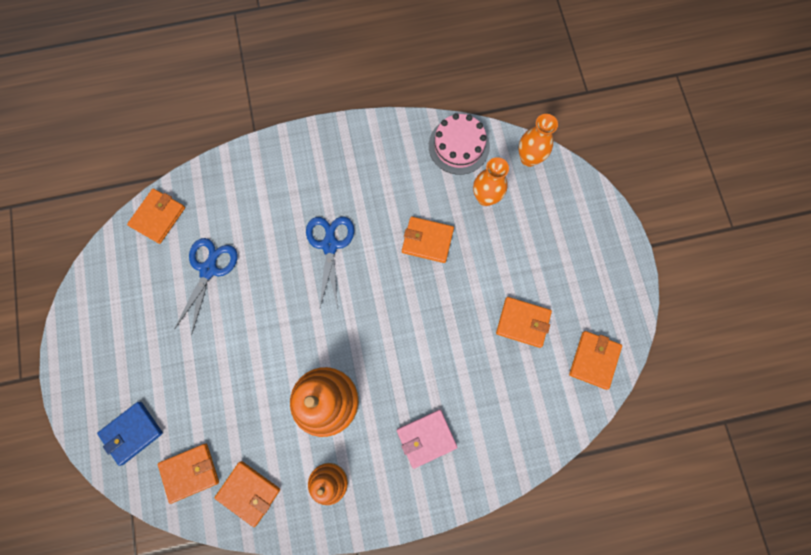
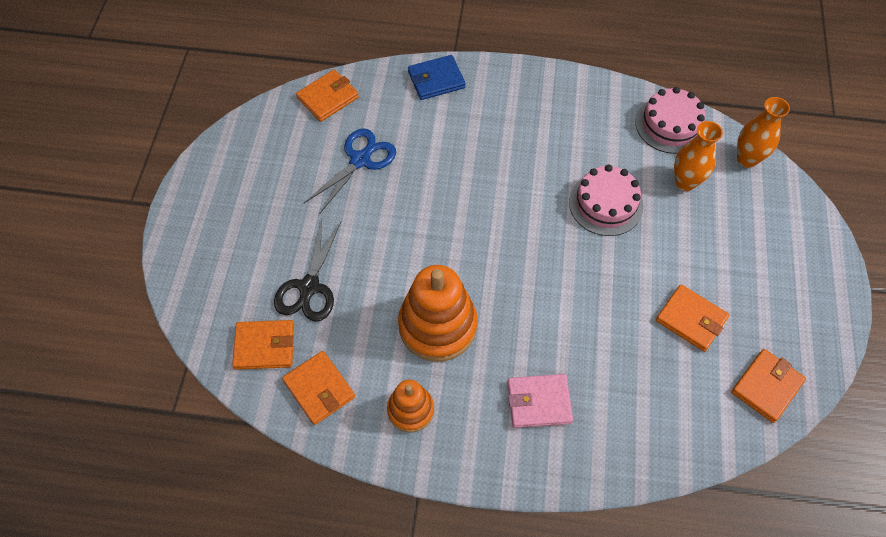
camera: 20 degrees right, 15 degrees down
blue wallet [97,402,163,466] -> blue wallet moved to [408,55,466,100]
blue scissors [306,217,354,309] -> none
orange wallet [402,217,454,263] -> pink cake [569,165,644,236]
none -> black scissors [274,219,341,322]

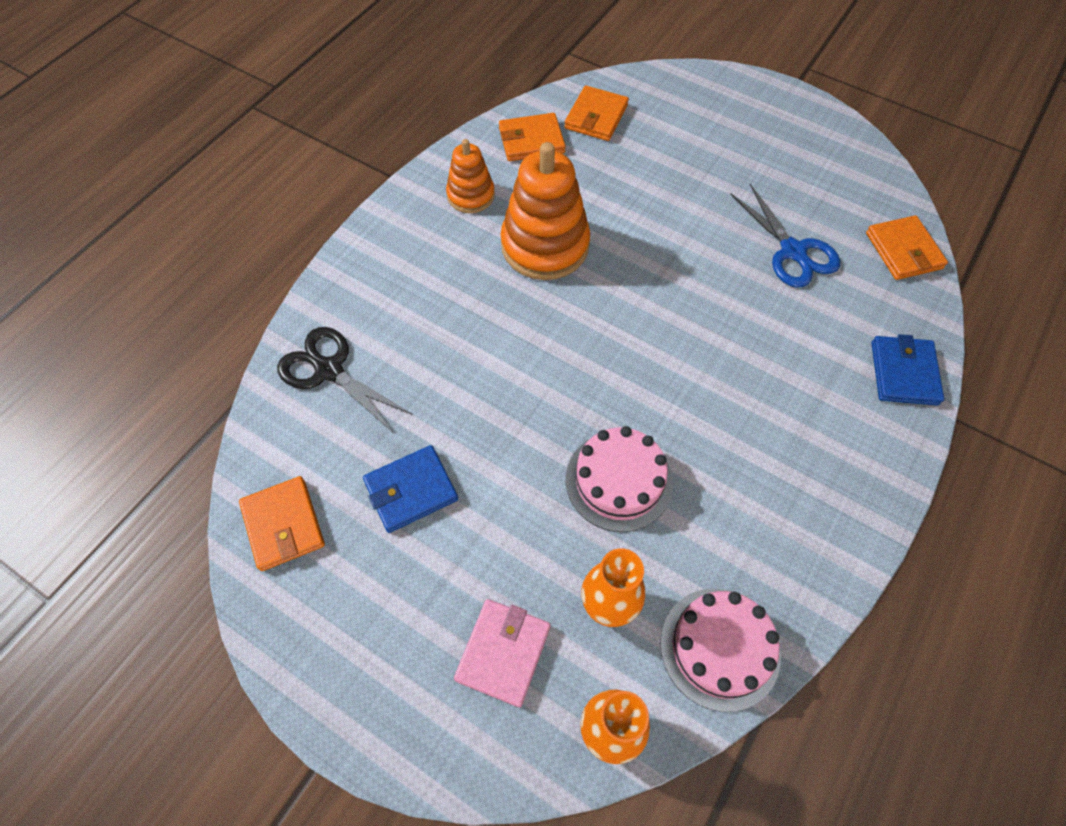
camera: 115 degrees right, 0 degrees up
black scissors [274,219,341,322] -> black scissors moved to [277,327,413,433]
pink wallet [507,374,573,428] -> pink wallet moved to [454,599,551,707]
orange wallet [656,284,729,352] -> blue wallet [363,445,458,533]

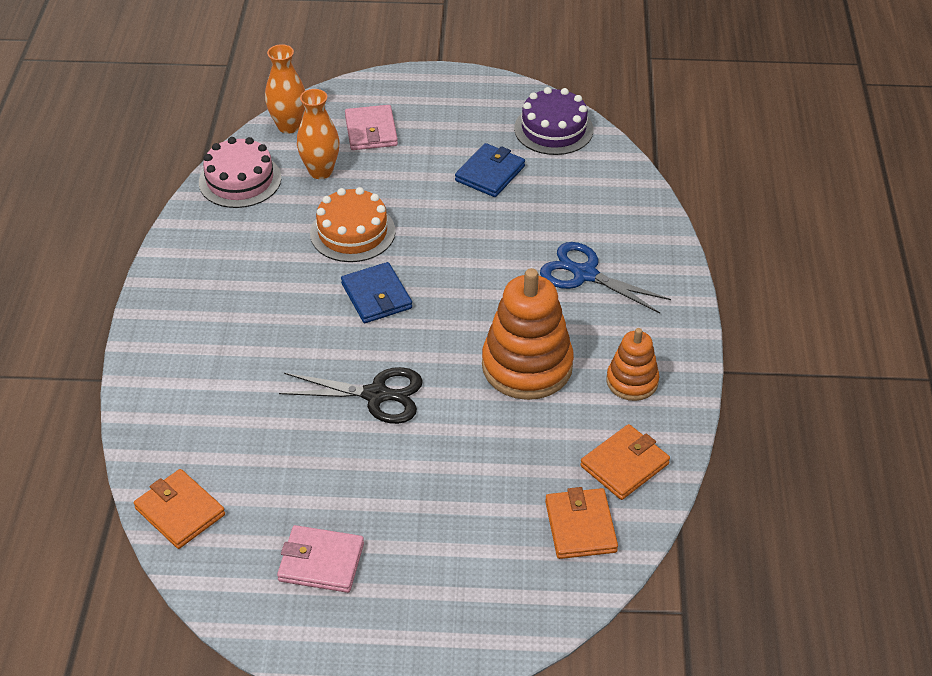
camera: 150 degrees right, 15 degrees down
orange wallet [239,476,325,571] -> purple cake [514,87,593,155]
black scissors [277,327,413,433] -> black scissors moved to [279,367,423,424]
pink cake [566,426,673,532] -> orange cake [310,187,395,262]
blue scissors [730,184,840,288] -> blue scissors moved to [540,242,671,313]
blue wallet [871,334,944,406] -> blue wallet moved to [341,262,412,323]
none -> pink wallet [277,525,364,593]

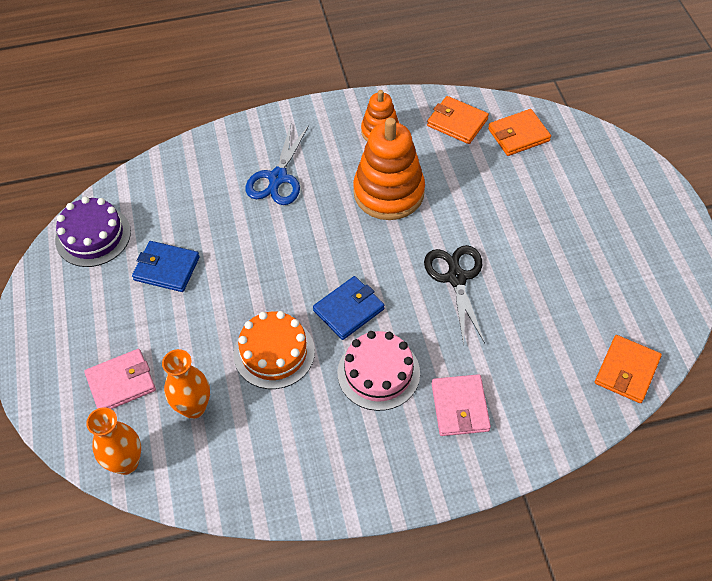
camera: 105 degrees left, 10 degrees up
pink cake [199,137,281,208] -> pink cake moved to [338,331,420,411]
pink wallet [277,525,364,593] -> pink wallet moved to [432,374,491,436]

